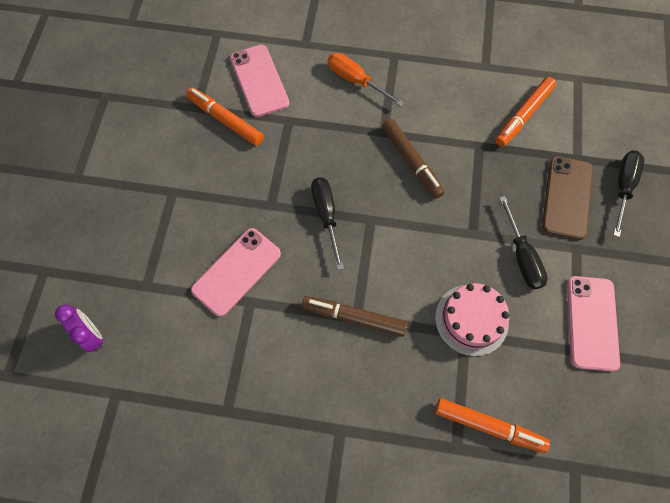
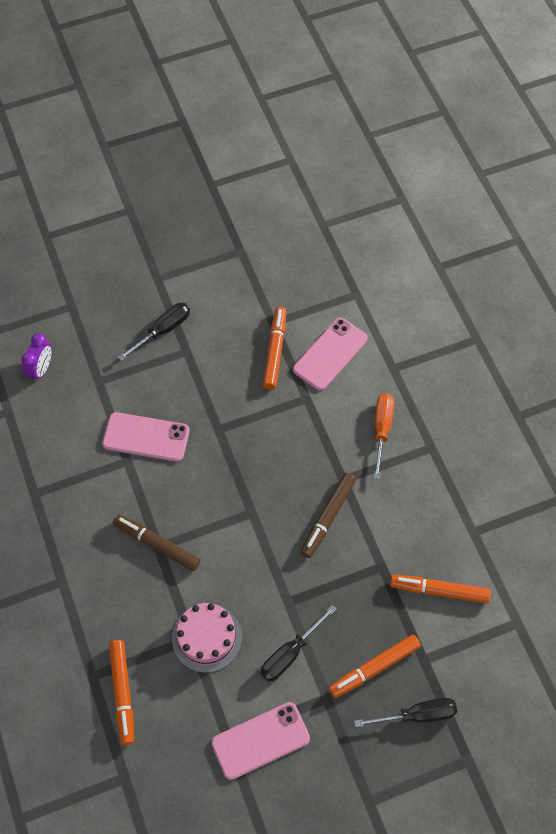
camera: 60 degrees right, 5 degrees down
brown marker [302,296,408,337] -> brown marker turned 45 degrees counterclockwise [113,514,200,571]
black screwdriver [311,177,344,270] -> black screwdriver moved to [118,303,190,361]
brown phone [542,156,593,240] -> orange marker [329,634,421,698]

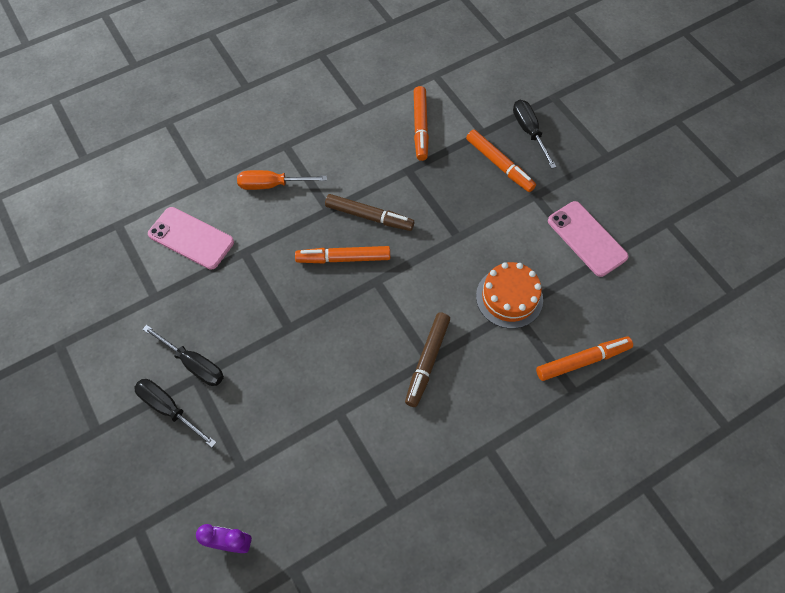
camera: 100 degrees left, 0 degrees up
pink phone [102,412,190,462] -> none
pink cake [172,603,242,673] -> orange cake [476,262,543,329]
black screwdriver [261,605,336,682] -> black screwdriver moved to [142,325,224,386]
orange marker [263,307,286,389] -> orange marker moved to [295,246,390,263]

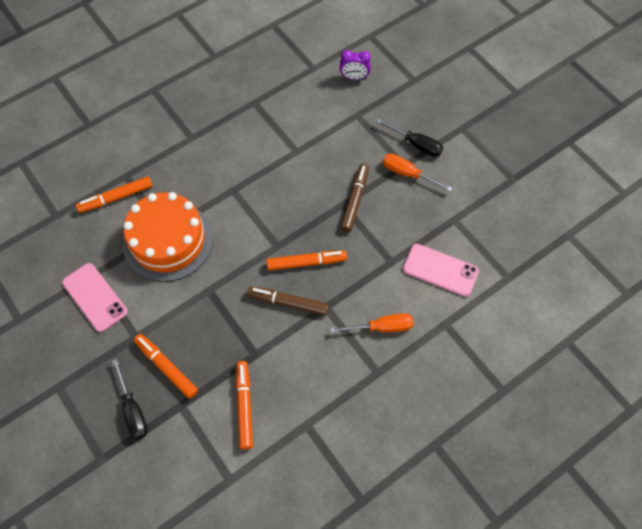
camera: 175 degrees right, 0 degrees up
black screwdriver [142,325,224,386] -> orange screwdriver [383,154,452,192]
brown marker [405,312,450,407] -> brown marker moved to [341,164,369,232]
orange cake [476,262,543,329] -> orange cake [123,192,213,282], size x1.64

